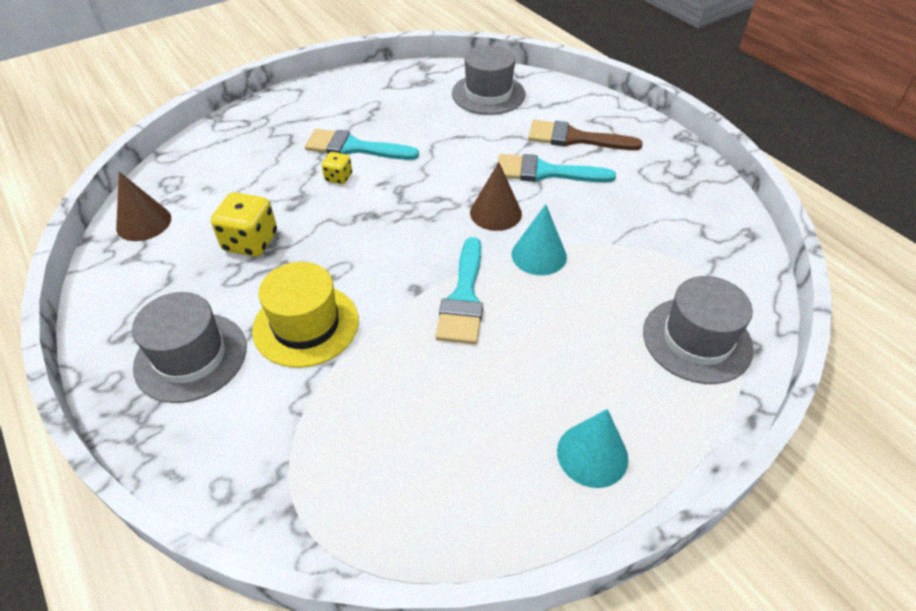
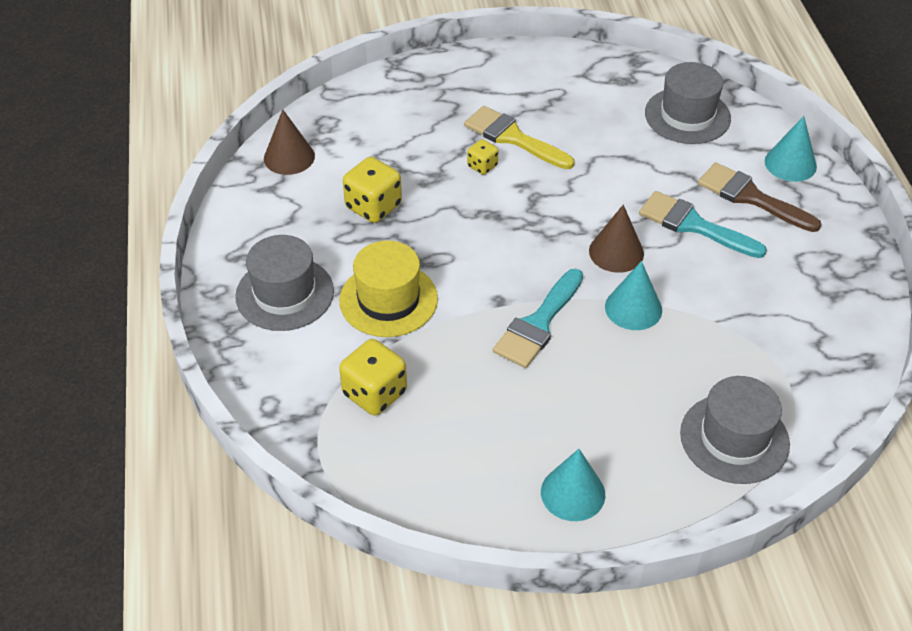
camera: 25 degrees right, 0 degrees up
turquoise brush [305,129,419,160] -> yellow brush [464,106,574,169]
none -> yellow dice [339,339,407,416]
none -> turquoise cone [765,116,817,182]

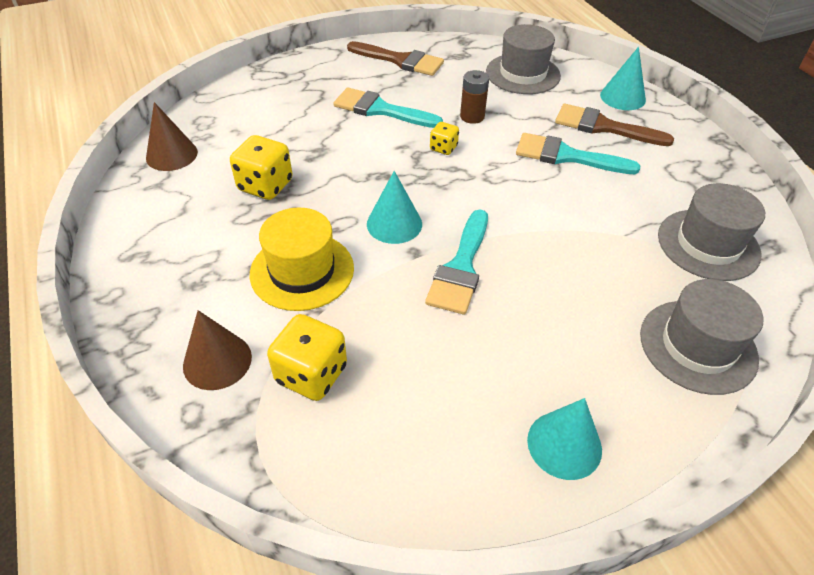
camera: 15 degrees left, 0 degrees up
grey hat [235,235,334,331] -> grey hat moved to [658,183,765,281]
yellow brush [464,106,574,169] -> turquoise brush [333,87,443,128]
yellow dice [467,139,498,175] -> yellow dice moved to [430,122,459,155]
brown cone [589,205,644,273] -> brown cone moved to [183,310,252,390]
turquoise cone [605,261,662,330] -> turquoise cone moved to [367,171,422,244]
none -> brown brush [347,41,444,76]
none -> brown battery [460,70,489,124]

